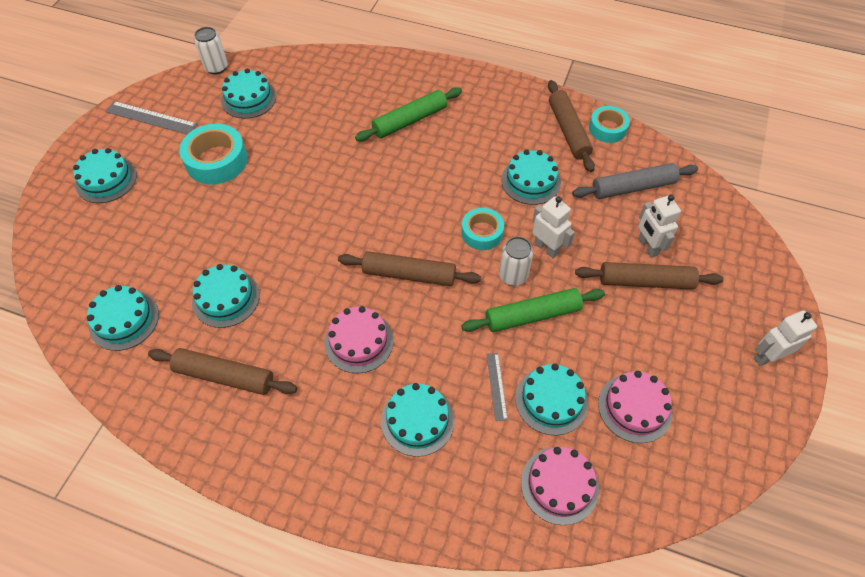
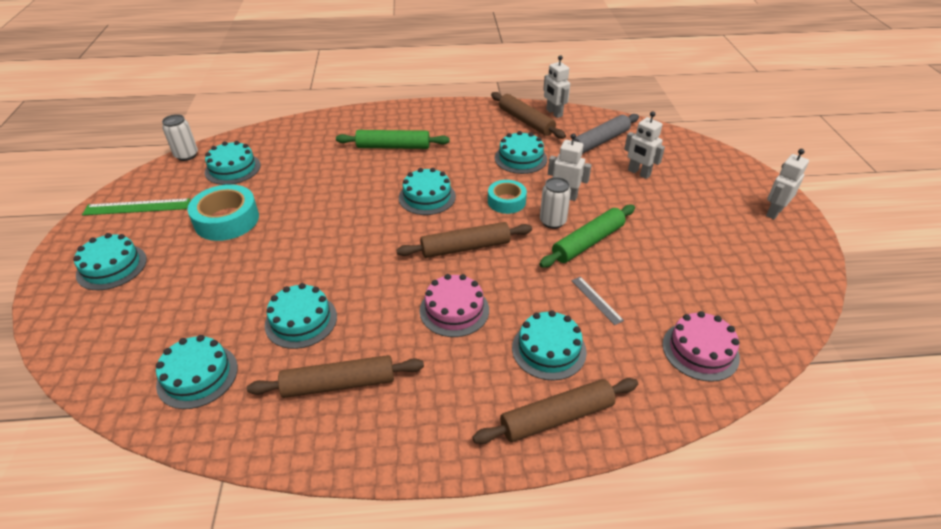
camera: 25 degrees left, 15 degrees down
grey ruler [105,101,197,134] -> green ruler [82,198,190,215]
green rolling pin [355,87,462,141] -> green rolling pin turned 60 degrees clockwise [336,130,450,149]
turquoise cake [515,364,588,435] -> turquoise cake moved to [399,168,456,215]
brown rolling pin [575,262,724,289] -> brown rolling pin moved to [472,378,638,444]
turquoise tape [589,106,630,143] -> white robot [543,55,570,118]
pink cake [598,371,672,443] -> none

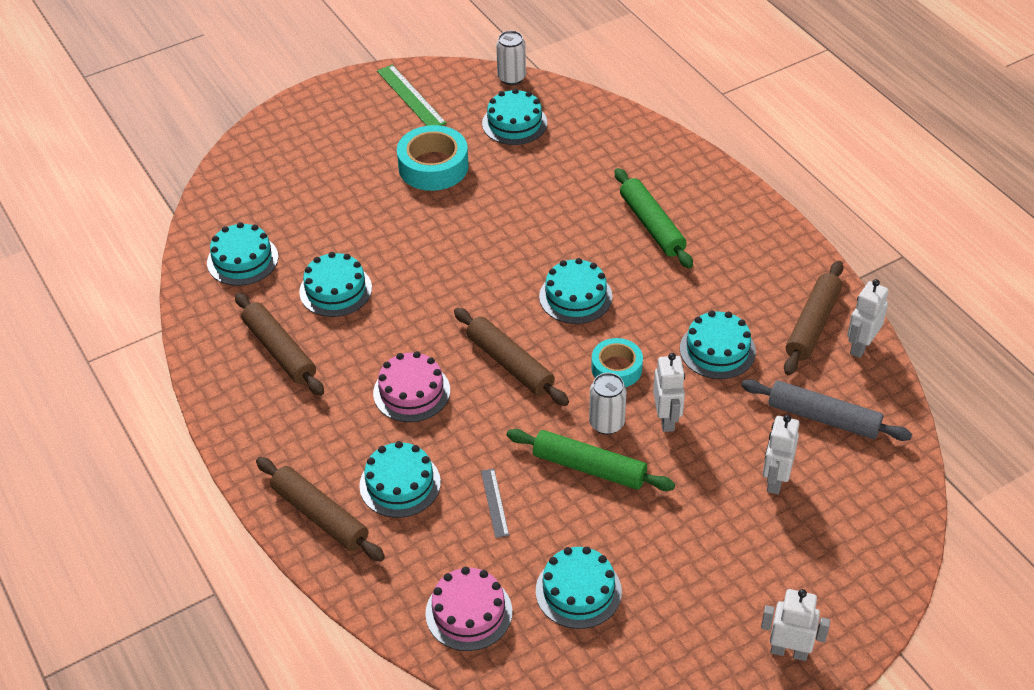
camera: 65 degrees right, 5 degrees up
turquoise cake [73,233,147,290] -> turquoise cake moved to [536,546,622,629]
grey ruler [571,277,624,325] -> grey ruler turned 45 degrees counterclockwise [481,469,509,538]

